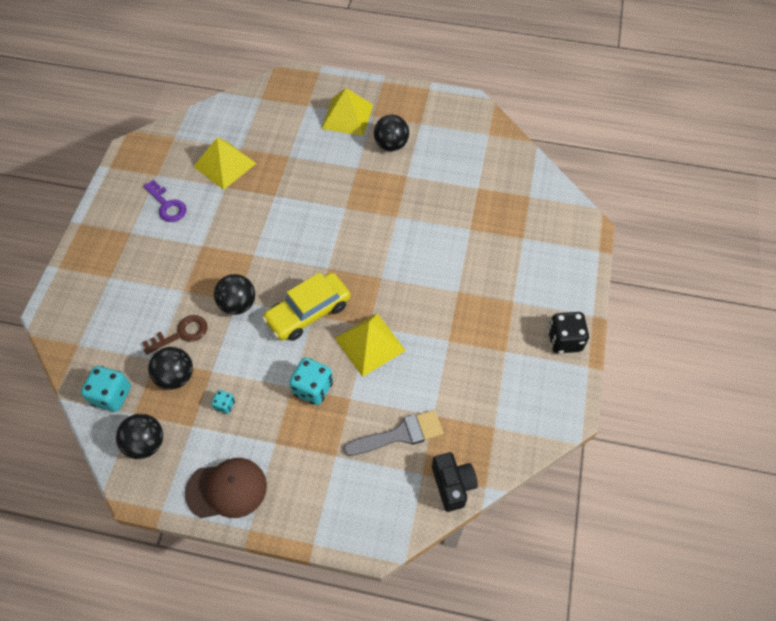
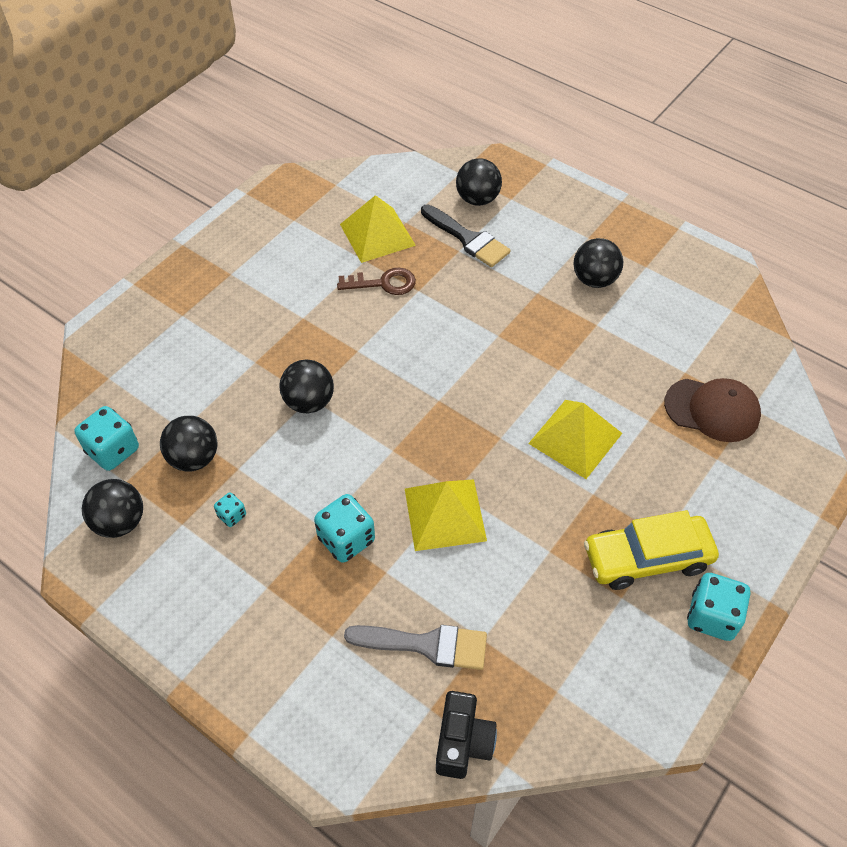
camera: 25 degrees right, 5 degrees down
brown key [142,315,208,355] -> brown key moved to [337,268,416,295]
purple key [143,180,187,222] -> none
brown cap [185,458,267,518] -> brown cap moved to [664,378,761,442]
yellow car [262,272,351,341] -> yellow car moved to [584,510,719,590]
yellow pyramid [321,88,373,136] -> yellow pyramid moved to [528,400,622,479]
black dice [548,312,589,353] -> turquoise dice [687,573,750,641]
none -> black brush [421,205,511,267]
none -> black ball [456,158,502,206]

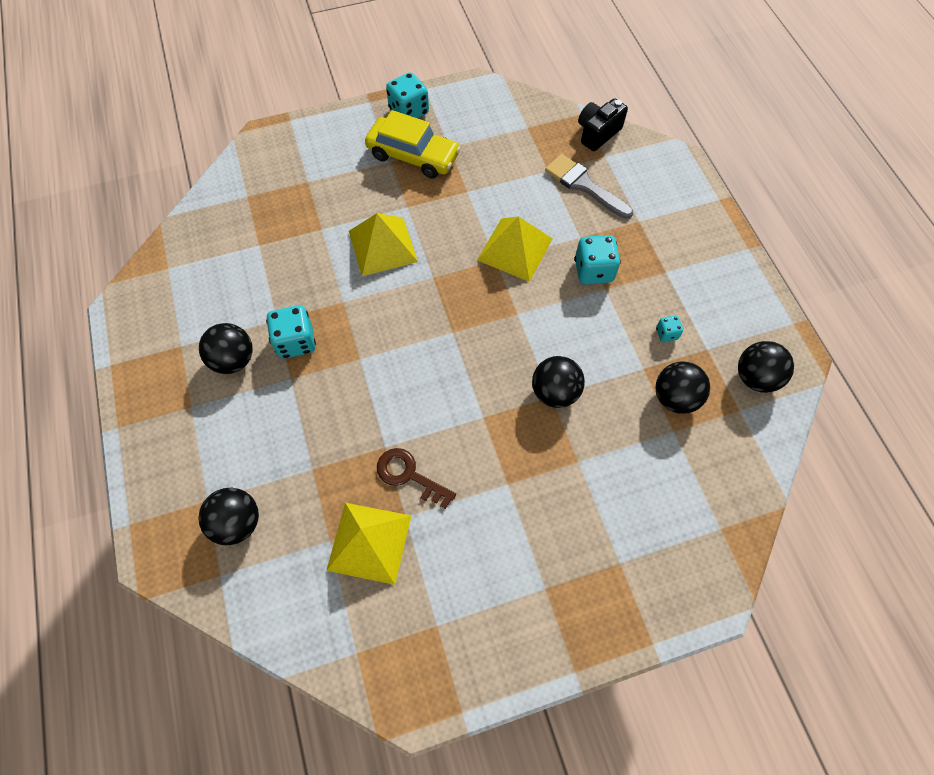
camera: 145 degrees left, 10 degrees up
turquoise dice [75,406,139,471] -> turquoise dice moved to [266,305,316,358]
black brush [421,205,511,267] -> none
brown cap [664,378,761,442] -> none

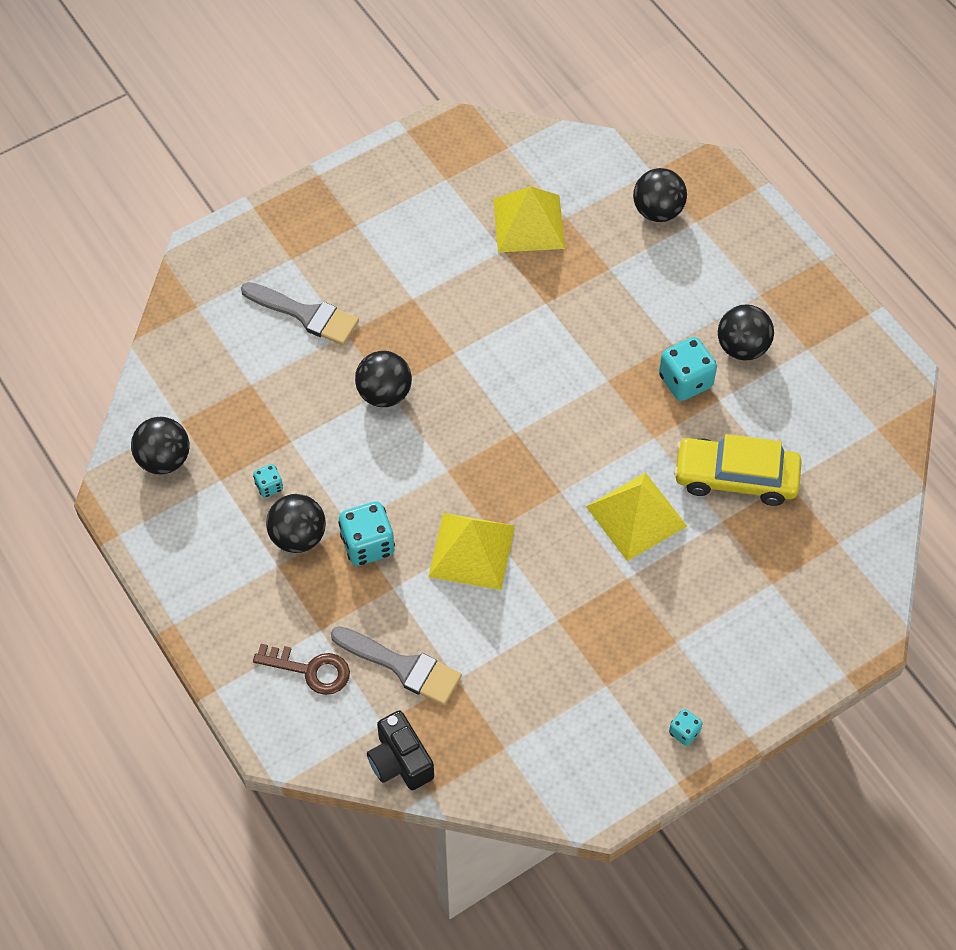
camera: 165 degrees right, 5 degrees down
yellow car [365,110,461,179] -> yellow car moved to [674,434,802,506]
brown key [377,448,456,509] -> brown key moved to [253,644,350,695]
turquoise dice [386,72,429,118] -> turquoise dice [669,709,702,746], size x0.52
black camera [578,98,628,151] -> black camera turned 120 degrees clockwise [367,710,434,790]
black ball [656,361,710,414] -> black ball moved to [266,494,326,553]
none -> grey brush [241,282,359,345]

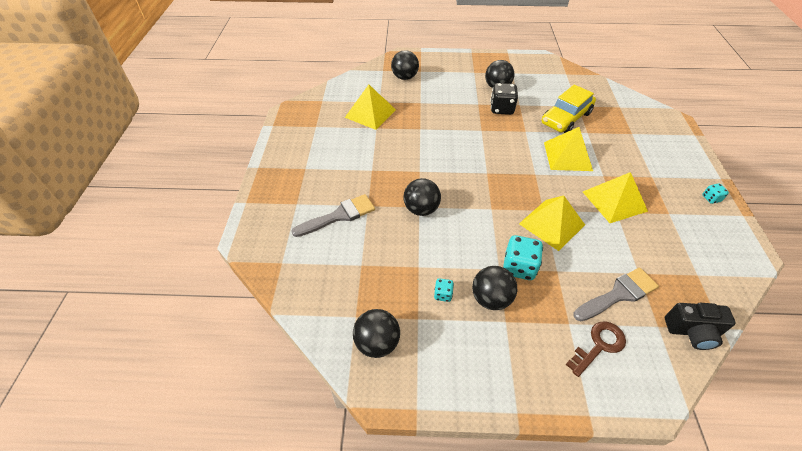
camera: 55 degrees left, 10 degrees down
turquoise dice [659,337,717,401] -> black dice [490,83,518,115]
none -> yellow pyramid [583,172,648,223]

